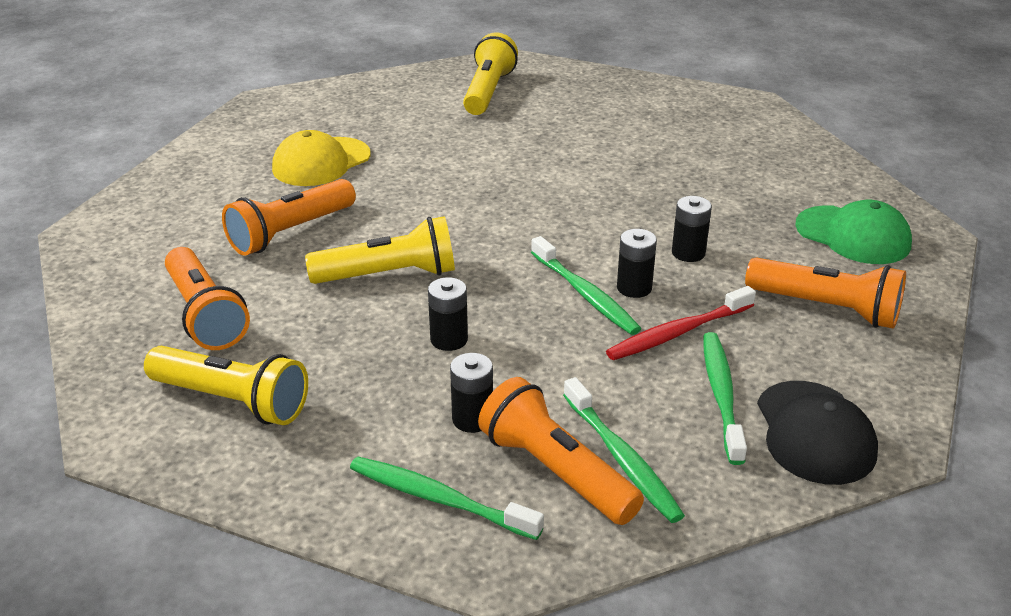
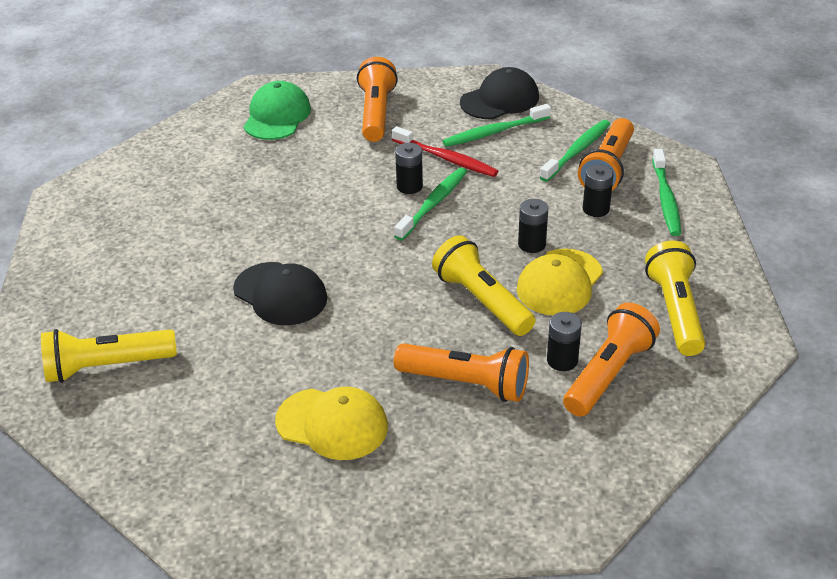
camera: 115 degrees left, 5 degrees up
black battery [672,196,712,262] -> black battery moved to [547,312,582,371]
none -> black cap [233,262,327,325]
none -> yellow cap [517,249,603,315]

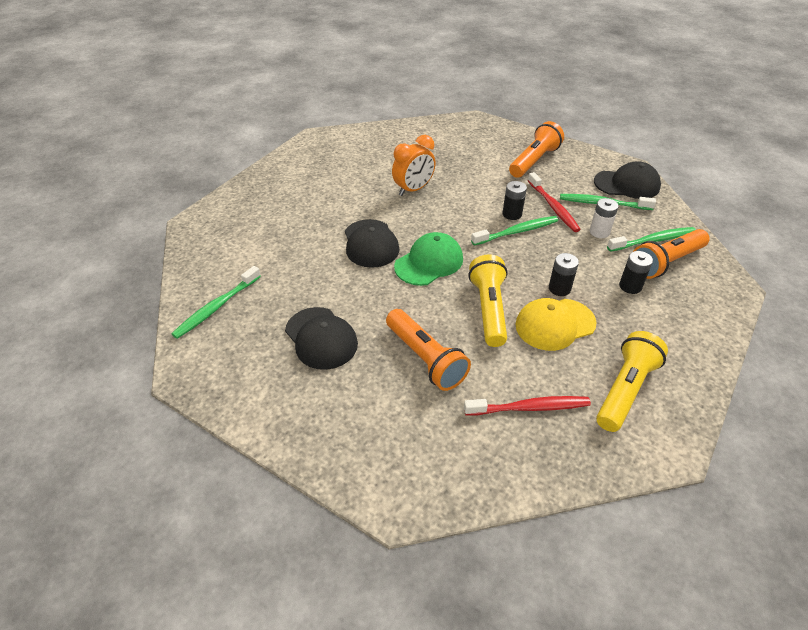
camera: 35 degrees right, 5 degrees up
yellow flashlight [41,329,177,383] -> none
green cap [243,81,311,140] -> green cap moved to [394,232,463,286]
yellow cap [275,387,388,460] -> black cap [285,307,358,370]
black battery [547,312,582,371] -> none
orange flashlight [563,302,660,417] -> red toothbrush [464,396,591,416]
green toothbrush [652,149,681,236] -> green toothbrush moved to [172,266,261,339]
none -> orange clock [392,135,435,196]
none -> white battery [590,198,619,238]

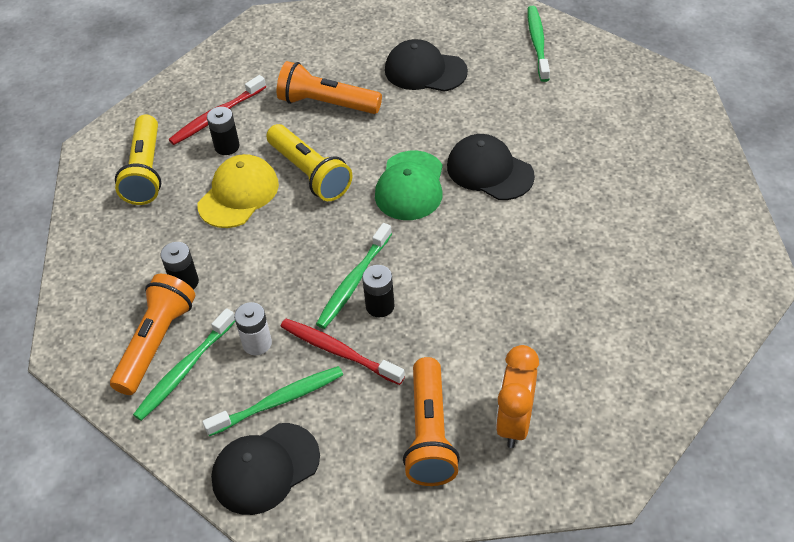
camera: 145 degrees right, 5 degrees up
orange clock [392,135,435,196] -> orange clock moved to [496,345,539,448]
black battery [549,253,579,296] -> black battery moved to [207,107,240,155]

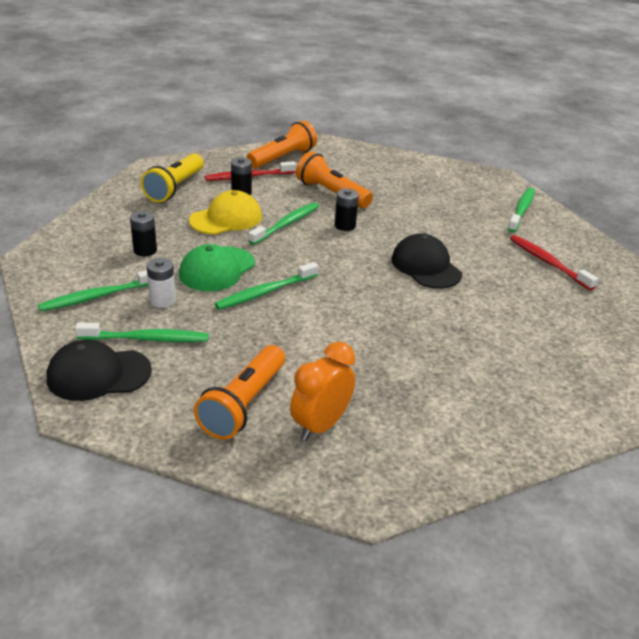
camera: 20 degrees right, 15 degrees down
orange flashlight [110,274,195,395] -> orange flashlight moved to [247,121,317,168]
yellow flashlight [266,124,352,201] -> green toothbrush [249,202,319,245]
red toothbrush [281,319,405,385] -> red toothbrush moved to [510,235,598,290]
black battery [362,265,394,317] -> black battery moved to [335,189,359,231]
green cap [375,151,443,220] -> green cap moved to [179,244,255,291]
black cap [385,39,468,92] -> none

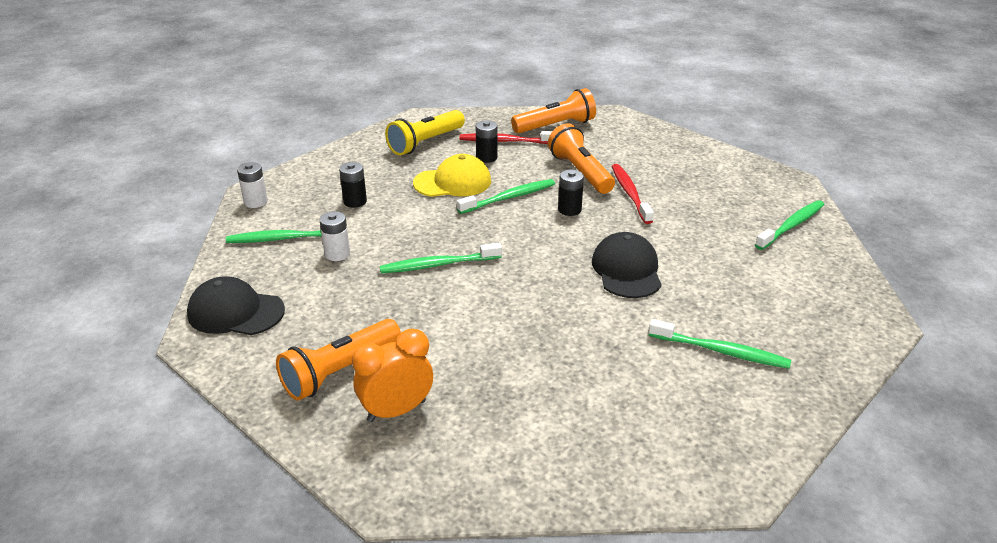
camera: 25 degrees right, 0 degrees up
green toothbrush [75,322,209,342] -> green toothbrush moved to [649,319,791,369]
green cap [179,244,255,291] -> none
red toothbrush [510,235,598,290] -> red toothbrush moved to [612,164,654,224]
none -> white battery [237,162,268,208]

